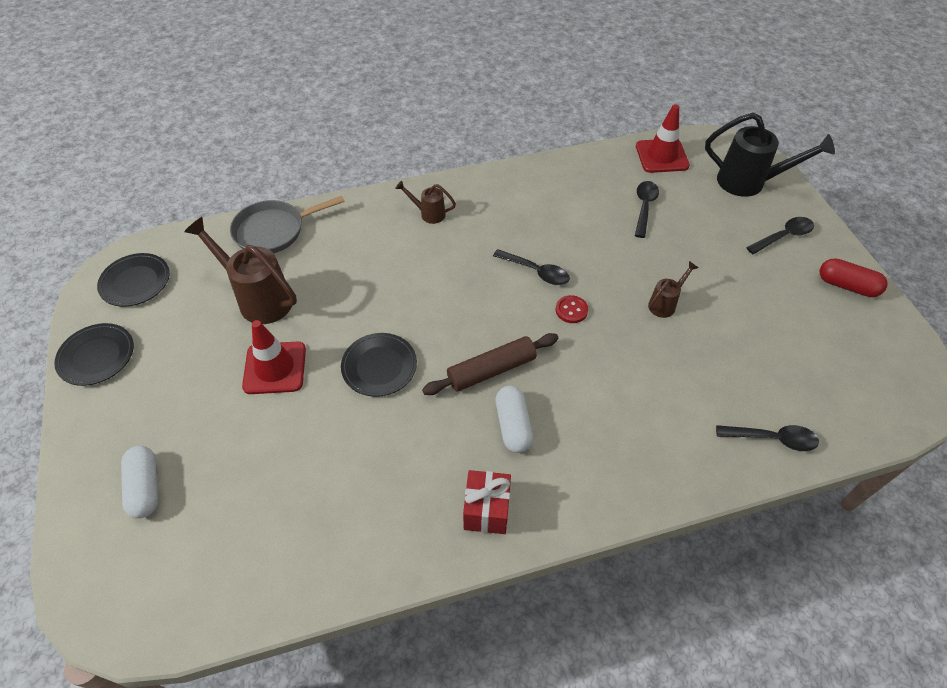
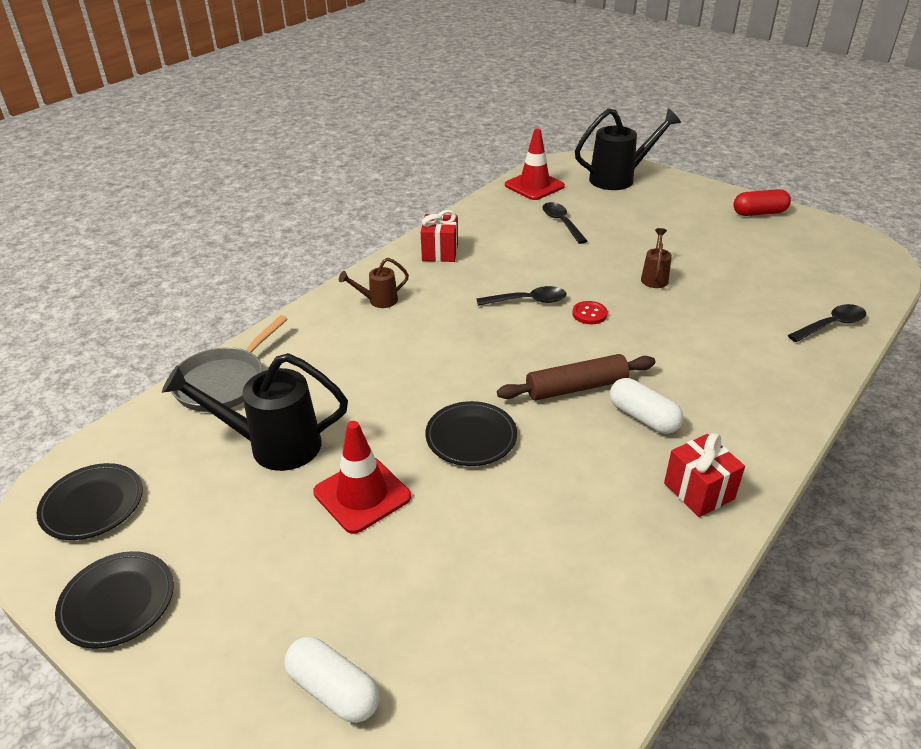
camera: 35 degrees left, 15 degrees down
brown watering can [184,217,297,324] -> black watering can [162,353,348,471]
brown rolling pin [422,333,558,395] -> brown rolling pin turned 45 degrees clockwise [497,354,655,401]
black spoon [746,217,814,254] -> none
none -> red gift [421,210,458,262]

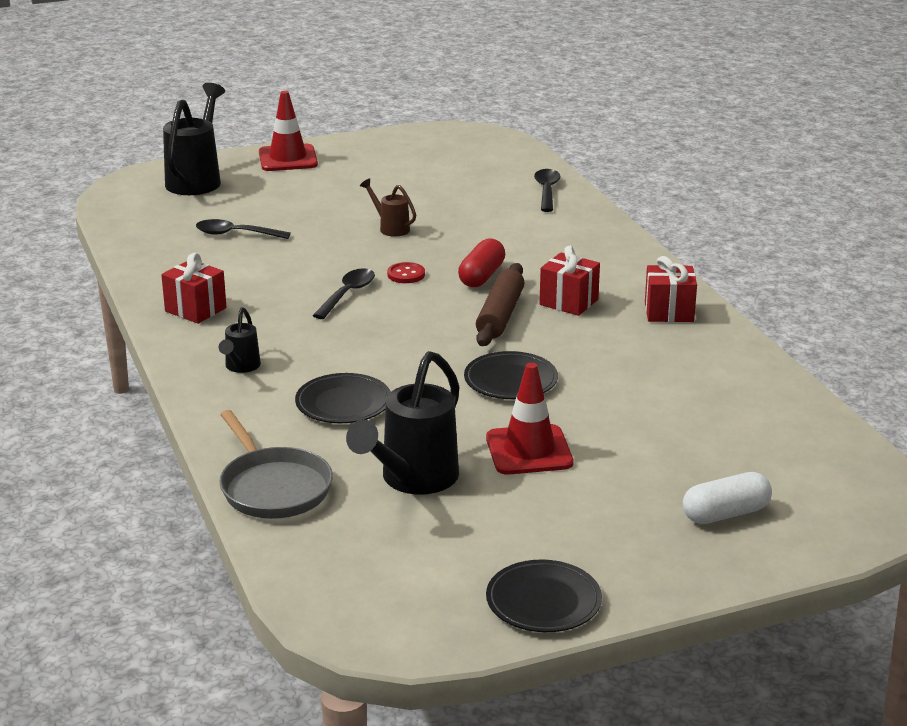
camera: 60 degrees left, 10 degrees down
black plate [37,463,143,540] -> black plate moved to [295,373,391,423]
brown watering can [339,258,409,308] -> black watering can [219,307,261,373]
red traffic cone [505,128,565,200] -> red traffic cone moved to [259,91,318,171]
white capsule [610,378,684,434] -> red gift [539,246,600,316]
red capsule [734,189,791,216] -> red capsule moved to [458,239,505,287]

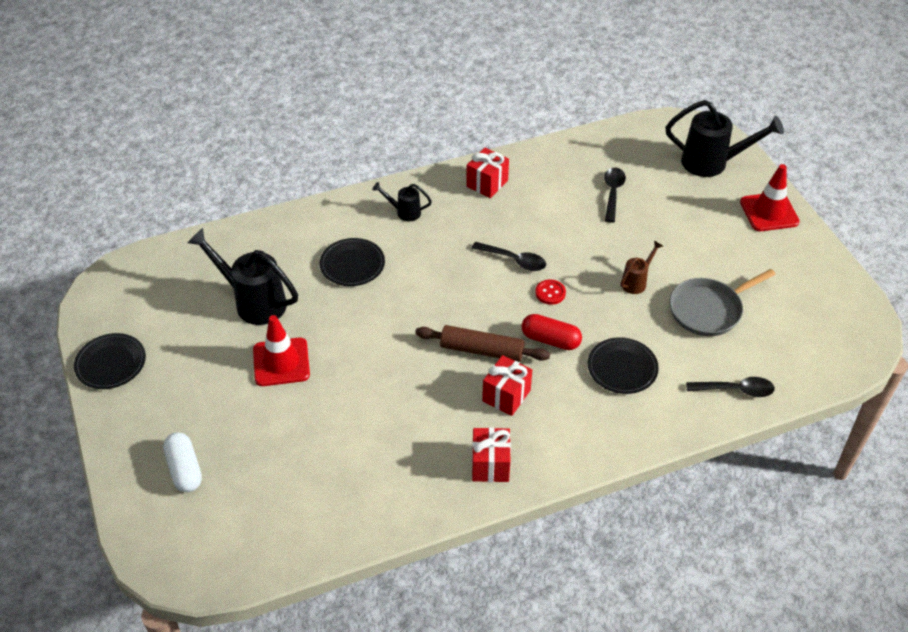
camera: 90 degrees right, 20 degrees up
grey pan [219,410,333,519] -> grey pan moved to [669,269,776,336]
black plate [464,351,558,399] -> black plate moved to [588,337,659,394]

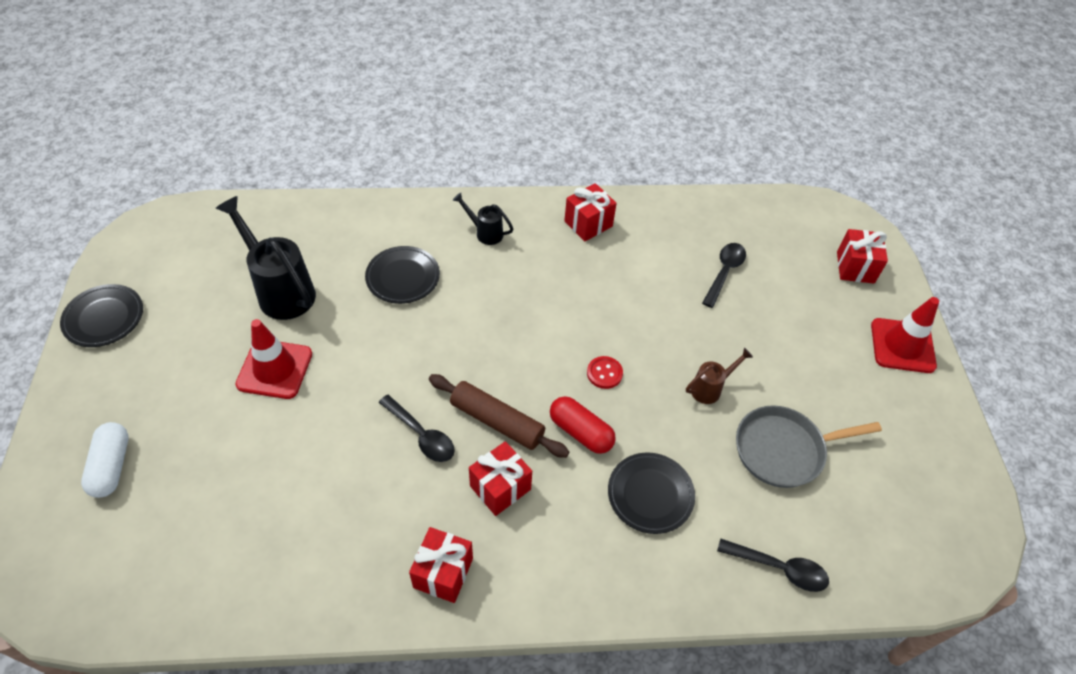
camera: 15 degrees right, 5 degrees up
black spoon [472,242,546,271] -> black spoon moved to [378,395,455,462]
black watering can [666,100,784,177] -> red gift [837,229,888,284]

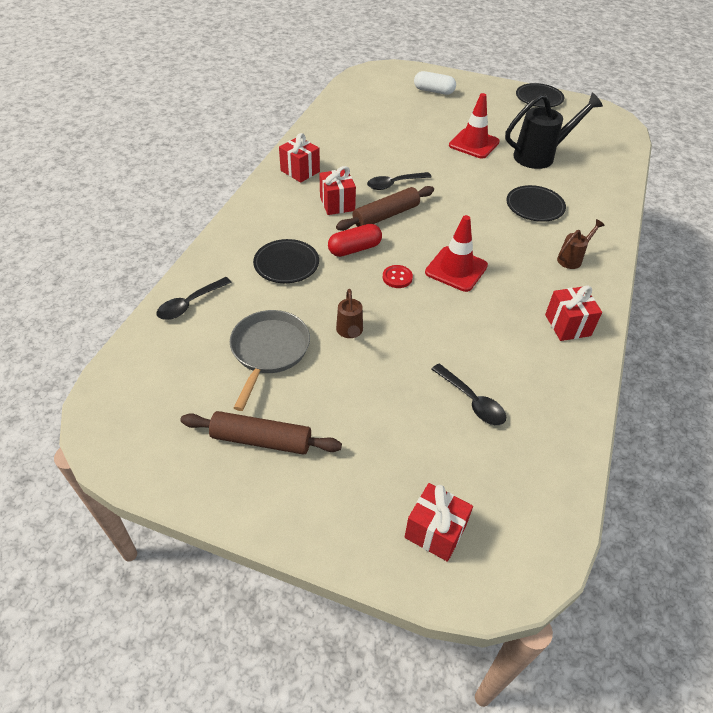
camera: 115 degrees right, 5 degrees down
black watering can [453,193,513,245] -> brown watering can [557,219,605,269]
red traffic cone [871,297,939,373] -> red traffic cone moved to [425,215,488,292]
none -> brown rolling pin [180,411,342,455]

